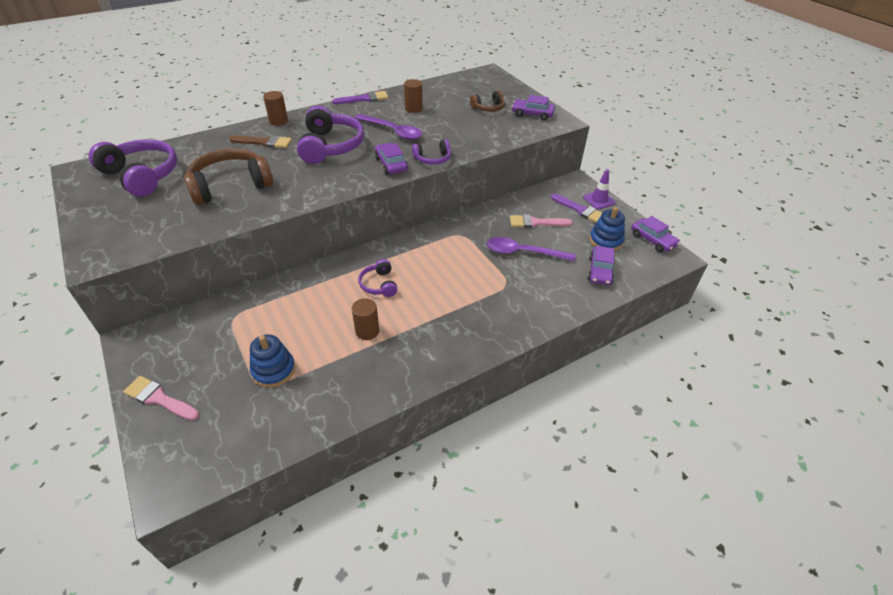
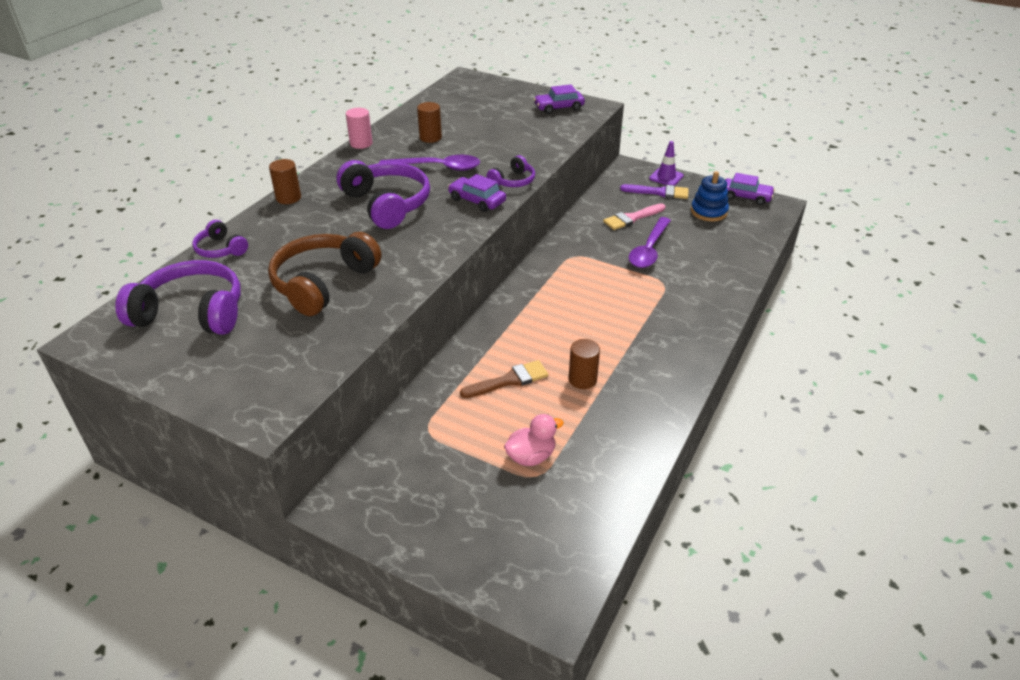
camera: 30 degrees left, 5 degrees down
pink brush [123,376,199,421] -> none
brown brush [229,135,292,148] -> brown brush moved to [460,360,549,398]
blue stacking toy [250,334,295,388] -> pink duck [504,414,564,466]
purple brush [332,91,388,104] -> pink cylinder [346,108,373,149]
purple headphones [358,259,398,297] -> purple headphones moved to [192,220,248,258]
brown headphones [470,90,505,112] -> none
purple spoon [486,237,575,261] -> purple spoon turned 45 degrees counterclockwise [629,217,671,268]
purple car [587,246,615,285] -> none

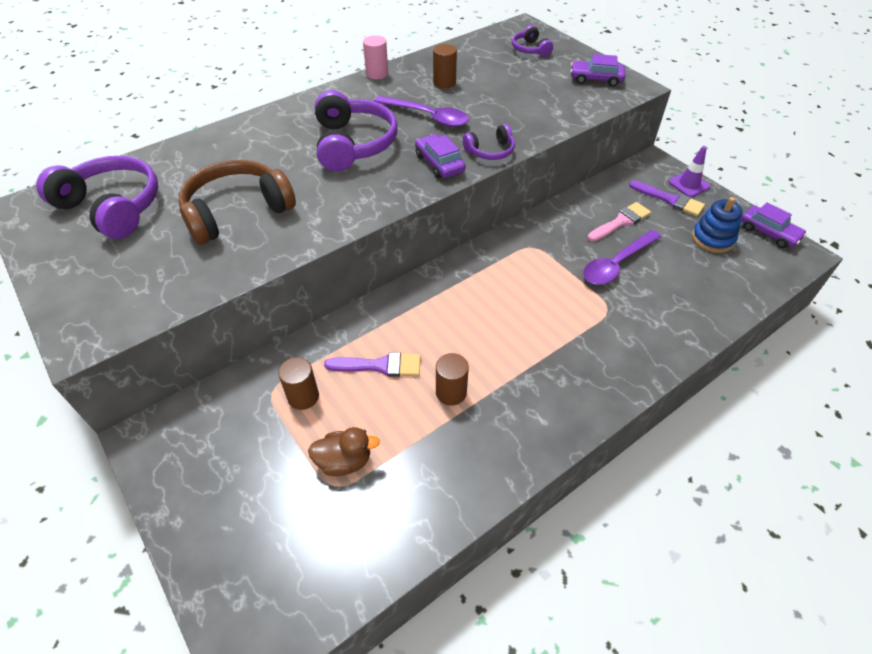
camera: 25 degrees right, 10 degrees up
purple headphones [192,220,248,258] -> purple headphones moved to [512,25,553,57]
brown cylinder [269,159,301,204] -> brown cylinder moved to [278,357,319,410]
brown brush [460,360,549,398] -> purple brush [324,352,421,377]
pink duck [504,414,564,466] -> brown duck [308,427,380,476]
pink brush [603,203,665,230] -> pink brush turned 150 degrees clockwise [587,202,651,242]

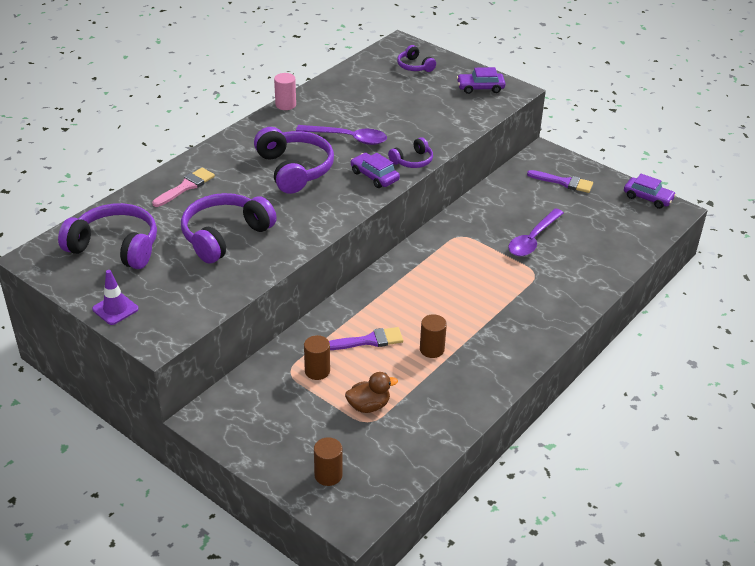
camera: 15 degrees left, 10 degrees down
brown headphones [178,160,296,244] -> purple headphones [181,193,277,264]
brown cylinder [433,44,457,89] -> brown cylinder moved to [314,437,343,486]
pink brush [587,202,651,242] -> pink brush moved to [152,168,215,207]
purple traffic cone [669,146,710,197] -> purple traffic cone moved to [92,270,139,325]
blue stacking toy [692,197,743,253] -> none

